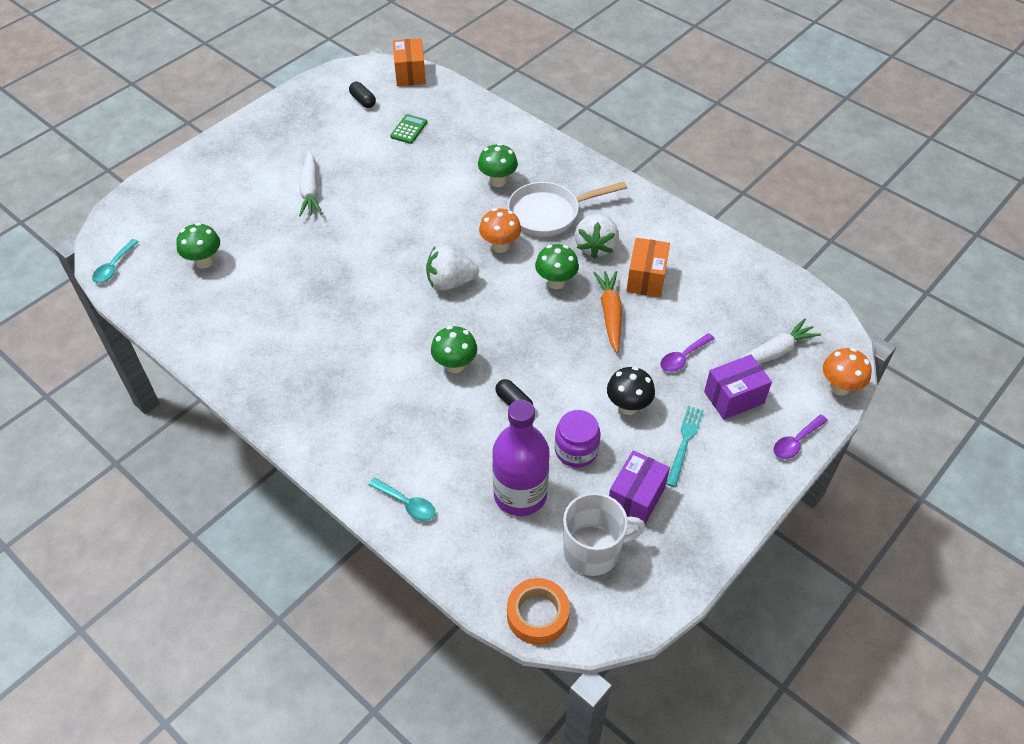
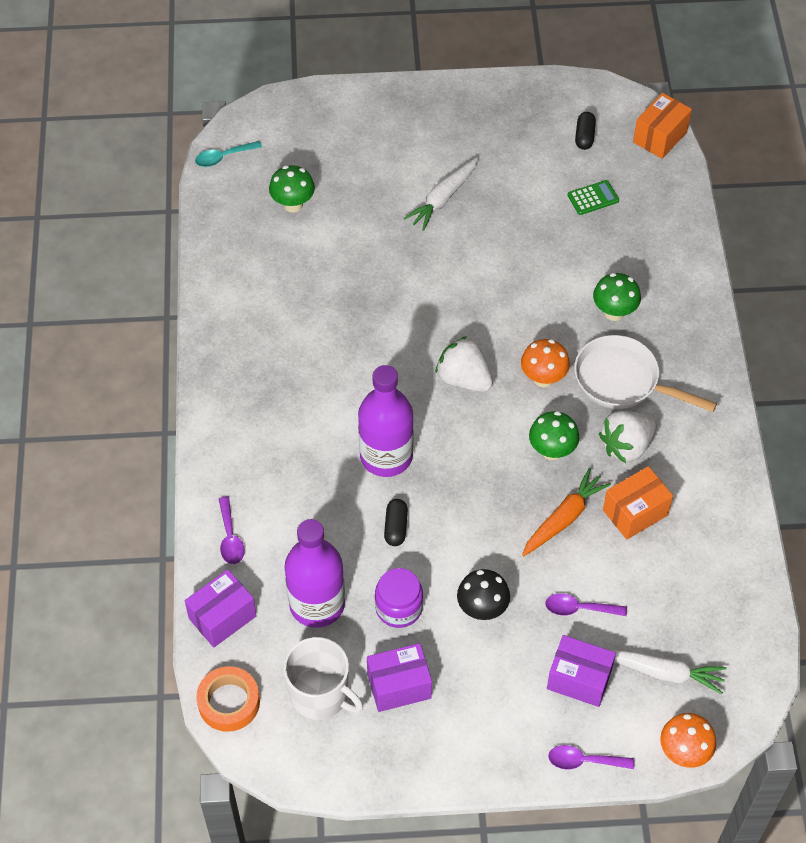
camera: 45 degrees right, 5 degrees up
turquoise spoon [368,478,435,521] -> purple spoon [219,496,245,564]
green mushroom [431,326,477,373] -> purple bottle [358,365,414,477]
turquoise fork [666,406,704,487] -> none
none -> purple box [185,569,257,647]

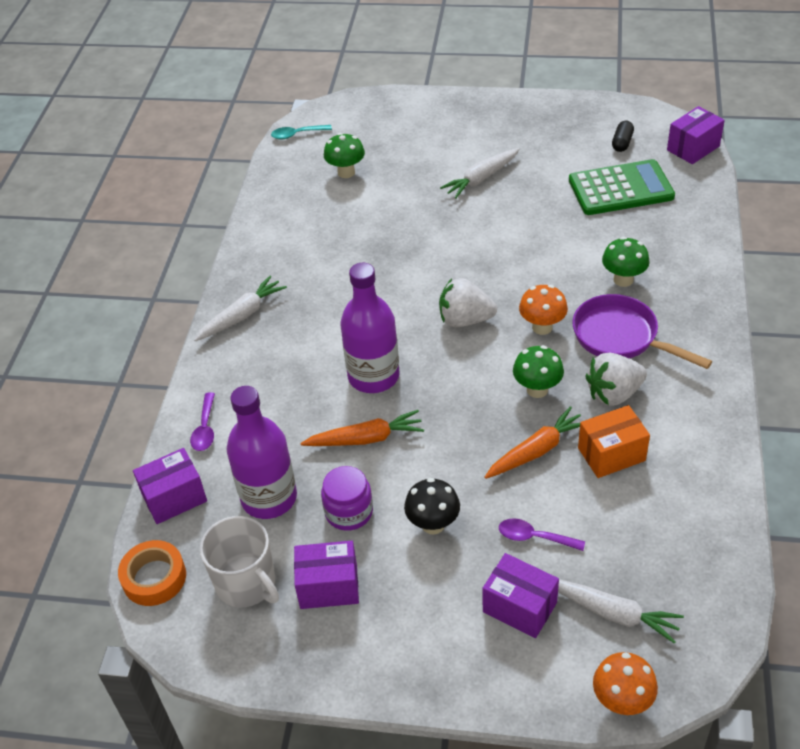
camera: 15 degrees right, 10 degrees down
black capsule [384,499,408,546] -> orange carrot [301,410,424,446]
white strawberry [436,336,493,392] -> white strawberry turned 45 degrees counterclockwise [439,278,497,327]
purple spoon [548,745,634,770] -> none
green calculator [567,180,619,215] -> green calculator [569,159,675,215], size x2.20
white pan [574,335,717,412] -> purple pan [572,294,712,369]
orange box [633,93,692,159] -> purple box [667,106,725,164]
none -> white carrot [194,276,287,341]

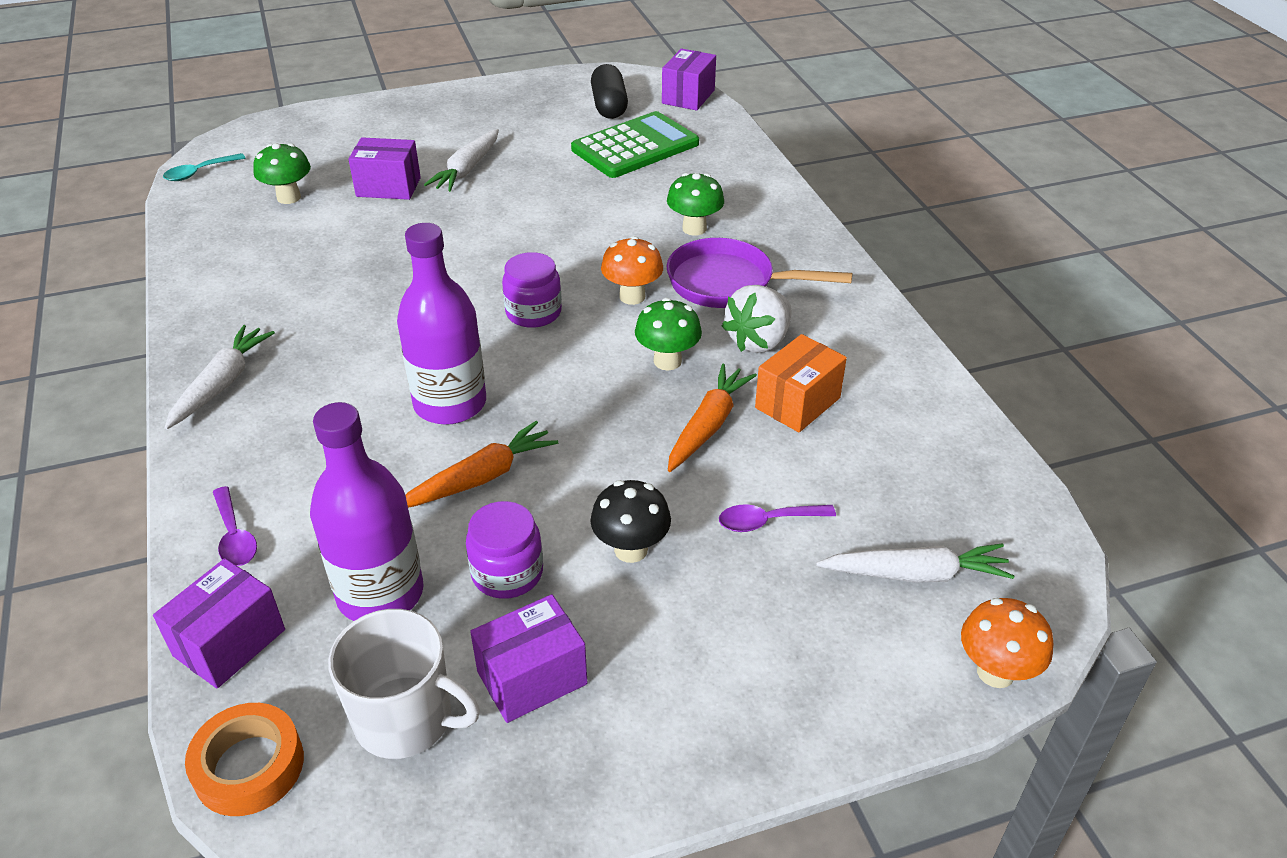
camera: 30 degrees left, 5 degrees down
white strawberry [439,278,497,327] -> purple jar [502,252,562,328]
purple box [482,553,559,638] -> purple box moved to [348,137,421,200]
black capsule [612,121,634,152] -> black capsule [591,64,628,119], size x1.61

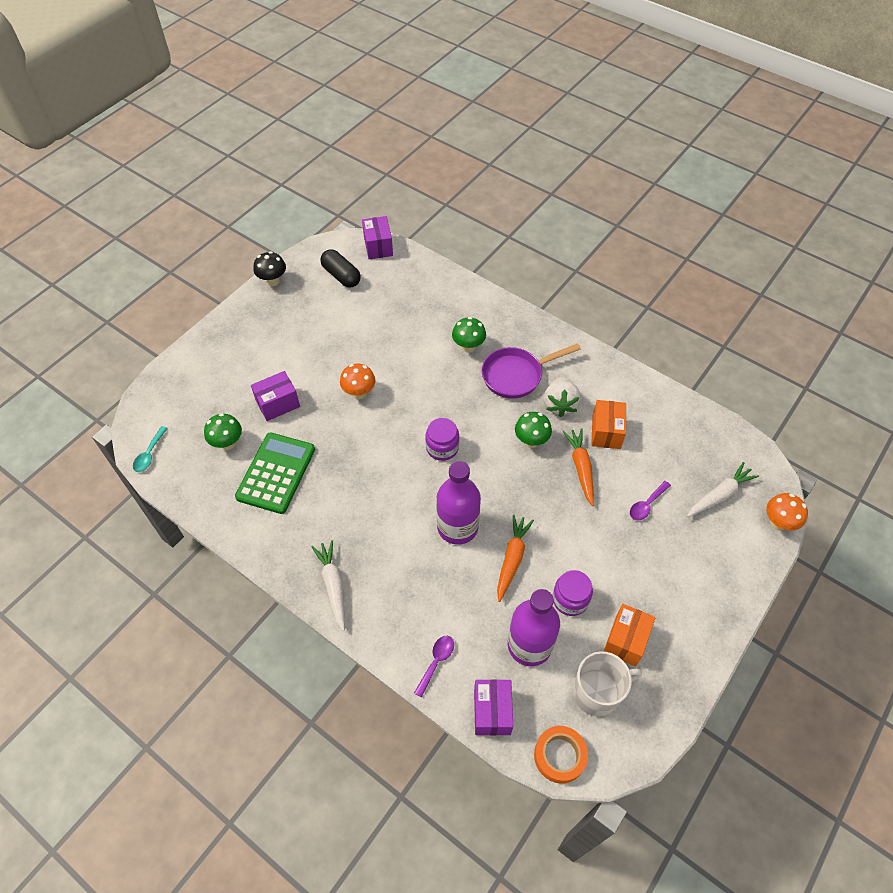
camera: 35 degrees left, 15 degrees up
purple spoon [213,486,257,566] -> purple spoon turned 90 degrees counterclockwise [414,636,454,698]
white carrot [424,129,499,192] -> none
purple box [470,594,588,723] -> orange box [604,604,655,666]
green calculator [571,111,699,178] -> green calculator moved to [235,432,315,514]
black mushroom [590,480,671,563] -> black mushroom moved to [253,251,286,286]
orange mushroom [601,236,663,305] -> orange mushroom moved to [340,363,375,399]

